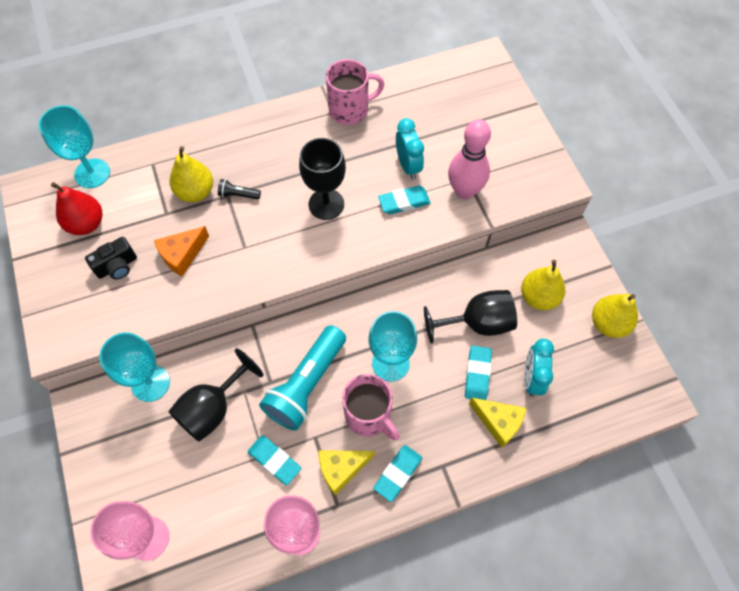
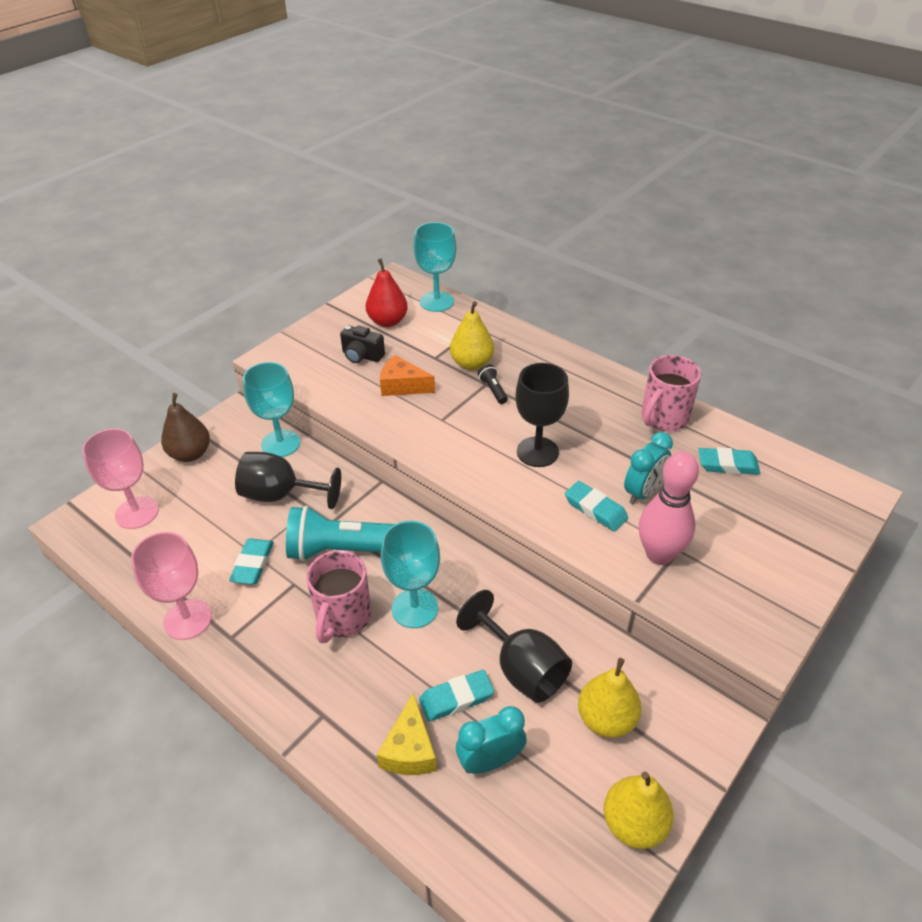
camera: 60 degrees right, 20 degrees down
yellow cheese [318,450,375,495] -> none
pink mug [326,59,384,125] -> pink mug turned 90 degrees clockwise [642,355,701,432]
turquoise eraser [373,445,422,502] -> turquoise eraser moved to [699,447,760,475]
none -> brown pear [161,393,210,462]

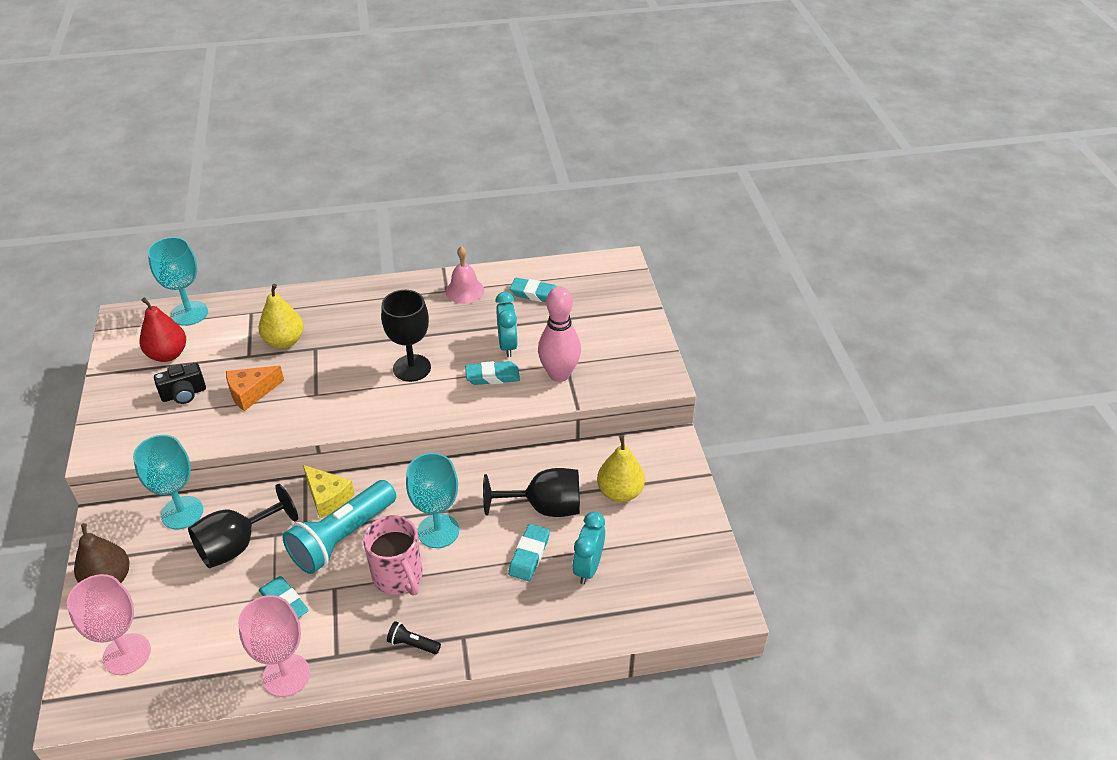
camera: 50 degrees left, 0 degrees up
yellow cheese [377,693,437,775] -> yellow cheese moved to [303,465,355,518]
black flashlight [478,364,508,404] -> black flashlight moved to [387,621,441,654]
yellow pear [603,771,674,849] -> none
pink mug [642,355,701,432] -> pink bell [446,246,484,304]
turquoise eraser [699,447,760,475] -> turquoise eraser turned 60 degrees clockwise [510,278,557,302]

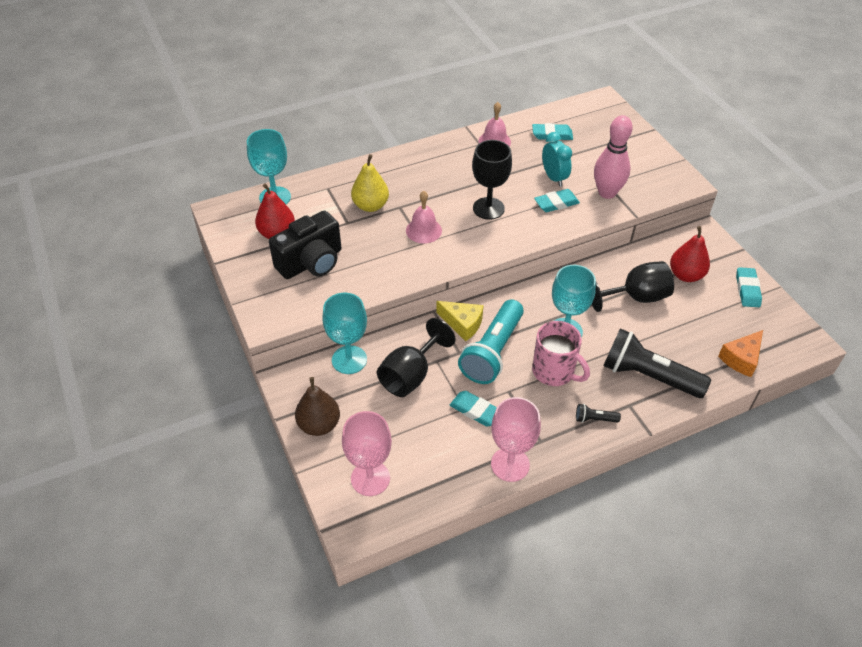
camera: 15 degrees left, 5 degrees up
black camera [154,363,206,404] -> black camera [269,211,341,279], size x1.77
orange cheese [226,366,284,411] -> orange cheese moved to [718,330,763,377]
turquoise eraser [508,524,550,581] -> turquoise eraser moved to [736,267,762,307]
turquoise clock [572,511,605,584] -> none
yellow pear [597,435,645,502] -> red pear [670,226,710,282]
none -> pink bell [406,191,442,244]
none -> black flashlight [603,328,711,398]

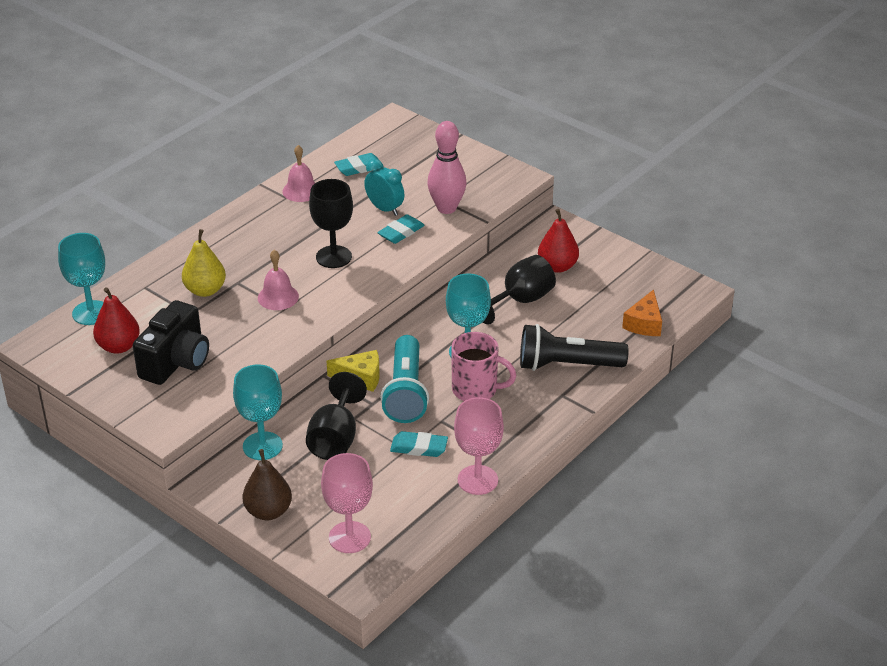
camera: 25 degrees left, 10 degrees down
black flashlight [576,404,621,423] -> none
turquoise eraser [736,267,762,307] -> none

